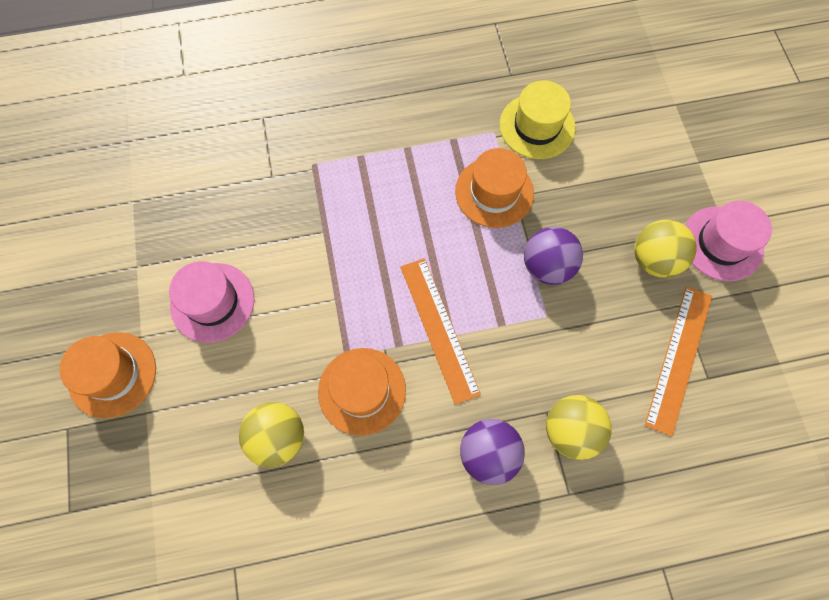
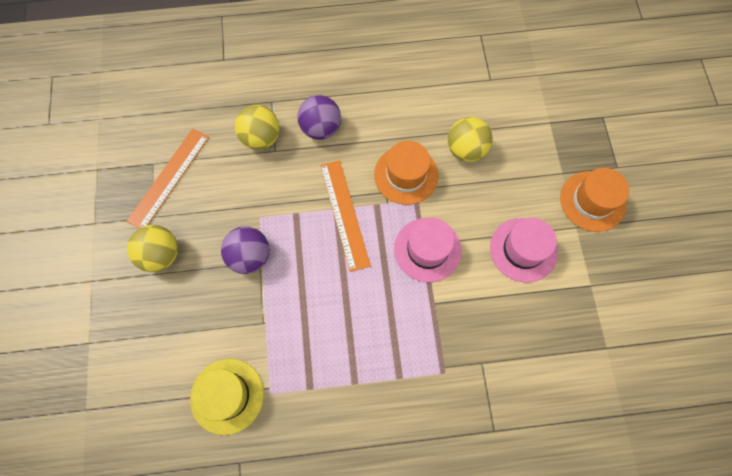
camera: 175 degrees left, 0 degrees up
orange hat [455,148,534,228] -> none
pink hat [685,201,772,281] -> pink hat moved to [394,217,462,282]

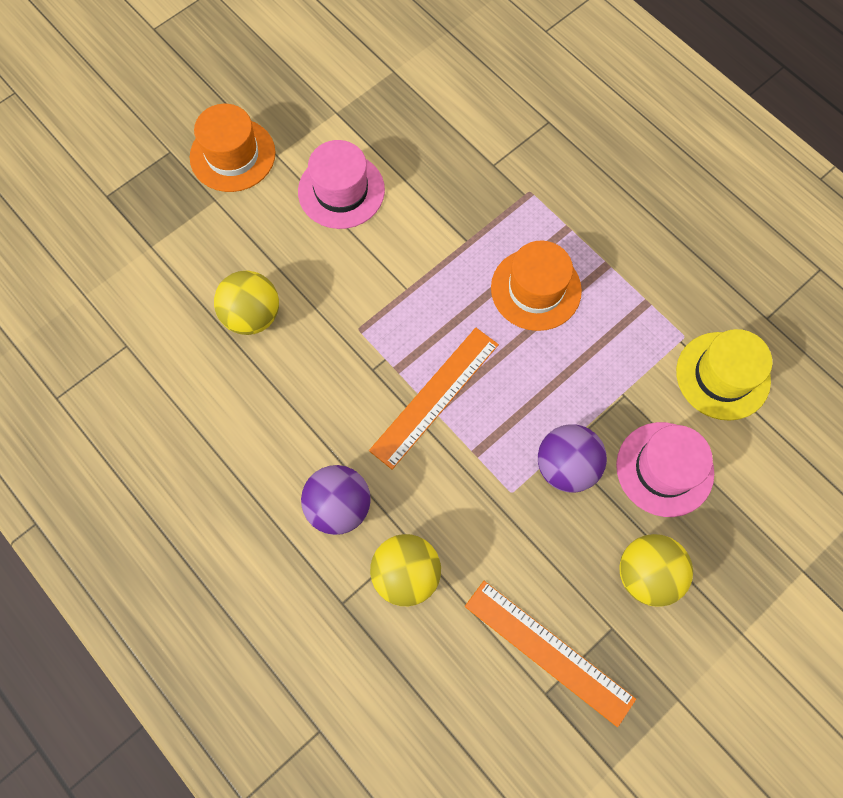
camera: 125 degrees left, 0 degrees up
orange ruler [126,129,209,228] -> orange ruler turned 45 degrees clockwise [465,581,636,727]
orange hat [374,141,438,205] -> orange hat moved to [491,241,582,331]
pink hat [394,217,462,282] -> pink hat moved to [616,422,714,517]

